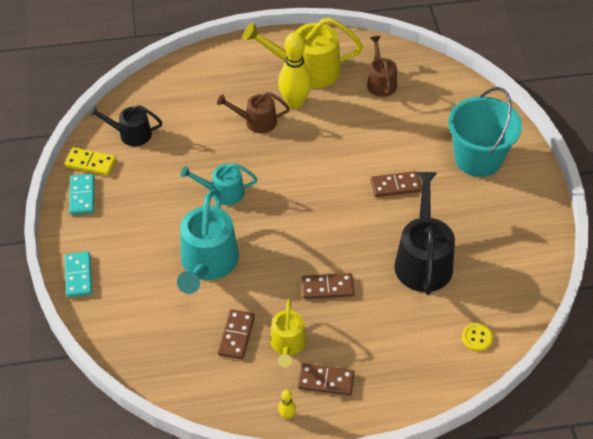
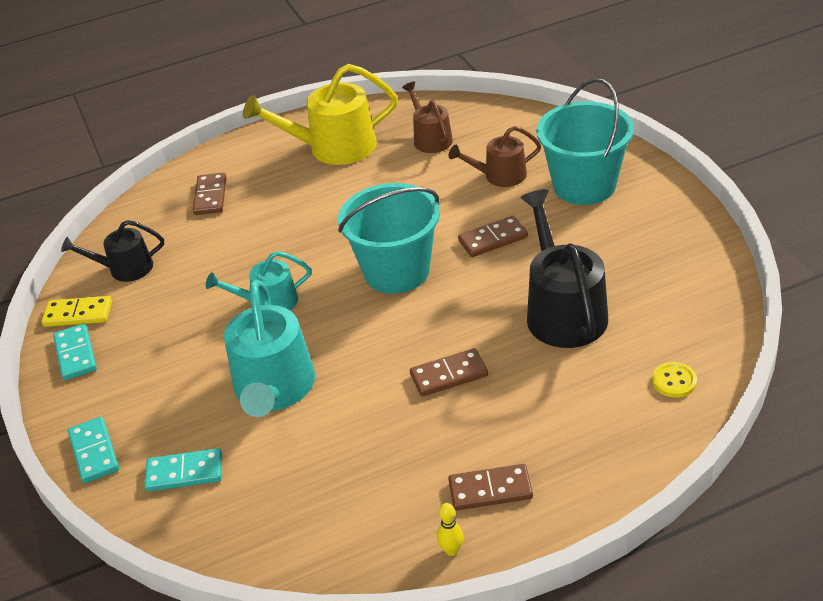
camera: 10 degrees left, 10 degrees down
brown watering can [217,92,290,133] -> brown watering can moved to [449,126,541,187]
brown domino [218,309,255,359] -> brown domino moved to [193,173,227,215]
yellow watering can [270,299,306,367] -> none
yellow bowling pin [278,32,312,109] -> none
none -> turquoise domino [144,448,222,492]
none -> turquoise bucket [338,183,440,294]

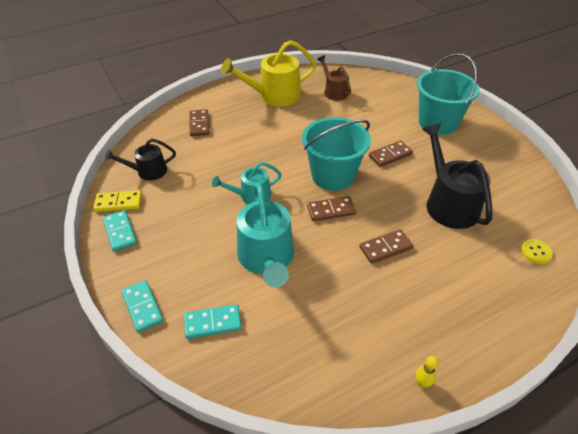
camera: 10 degrees left, 5 degrees up
brown domino [448,464,533,510] -> brown domino moved to [307,196,356,221]
brown watering can [449,126,541,187] -> none

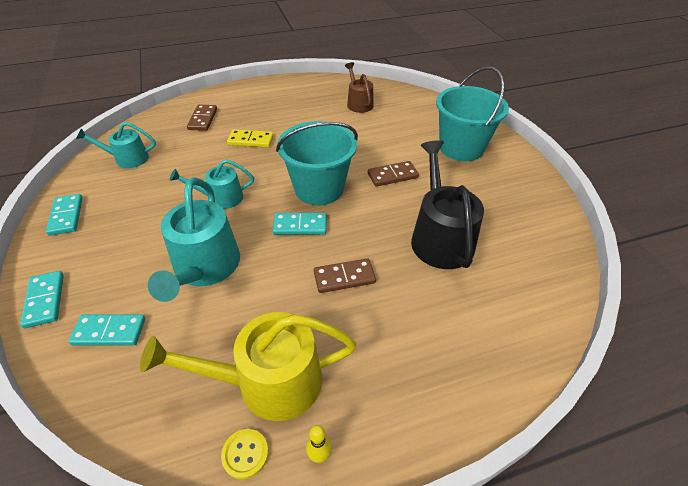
camera: 10 degrees right, 0 degrees up
yellow domino [93,191,142,212] -> yellow domino moved to [227,129,274,148]
black watering can [105,139,176,181] -> turquoise watering can [76,122,156,168]
yellow watering can [221,40,317,106] -> yellow watering can moved to [140,312,356,421]
brown domino [307,196,356,221] -> turquoise domino [273,213,327,235]
yellow button [521,239,553,264] -> yellow button moved to [221,429,269,479]

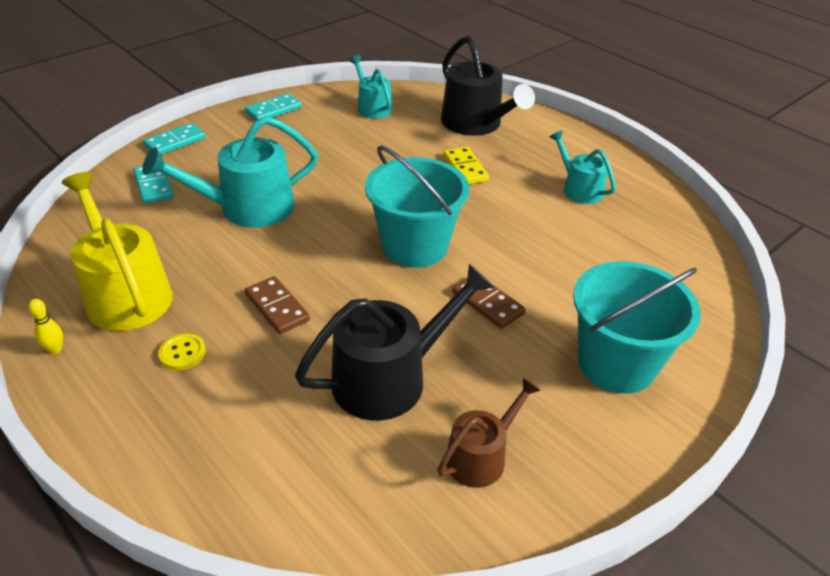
camera: 65 degrees right, 5 degrees down
turquoise watering can [170,159,254,209] -> turquoise watering can moved to [549,130,616,204]
brown domino [187,105,217,131] -> black watering can [441,36,535,136]
yellow button [221,429,269,479] -> yellow button moved to [158,333,206,370]
turquoise domino [273,213,327,235] -> none
brown watering can [345,62,374,113] -> brown watering can moved to [437,378,541,488]

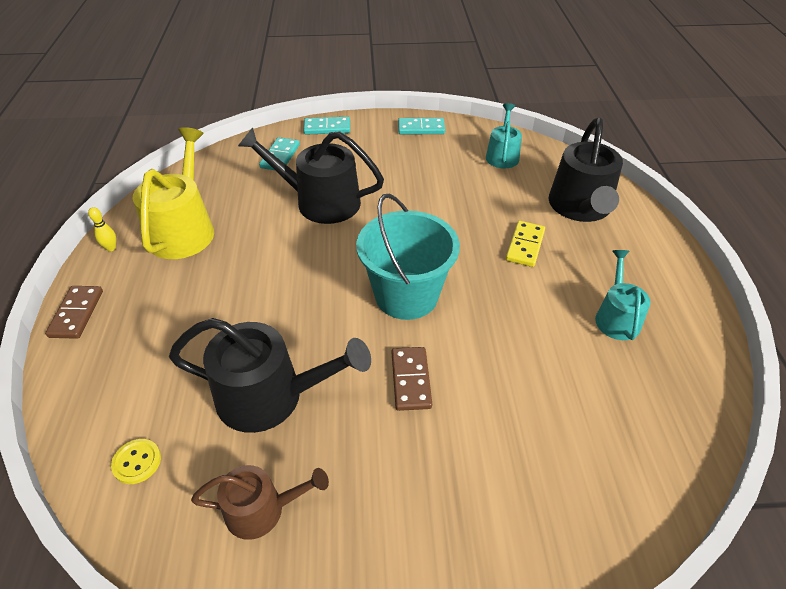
camera: 40 degrees right, 5 degrees up
turquoise watering can [142,116,318,227] -> black watering can [238,127,384,224]
yellow button [158,333,206,370] -> yellow button moved to [111,439,161,484]
brown domino [245,276,310,334] -> brown domino moved to [45,286,103,339]
turquoise bucket [573,261,701,394] -> none

